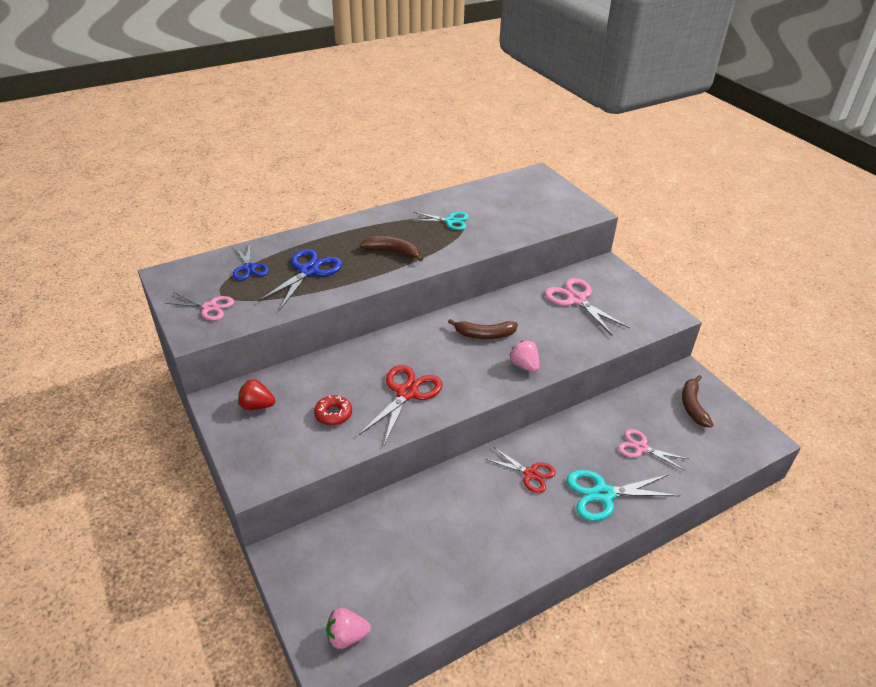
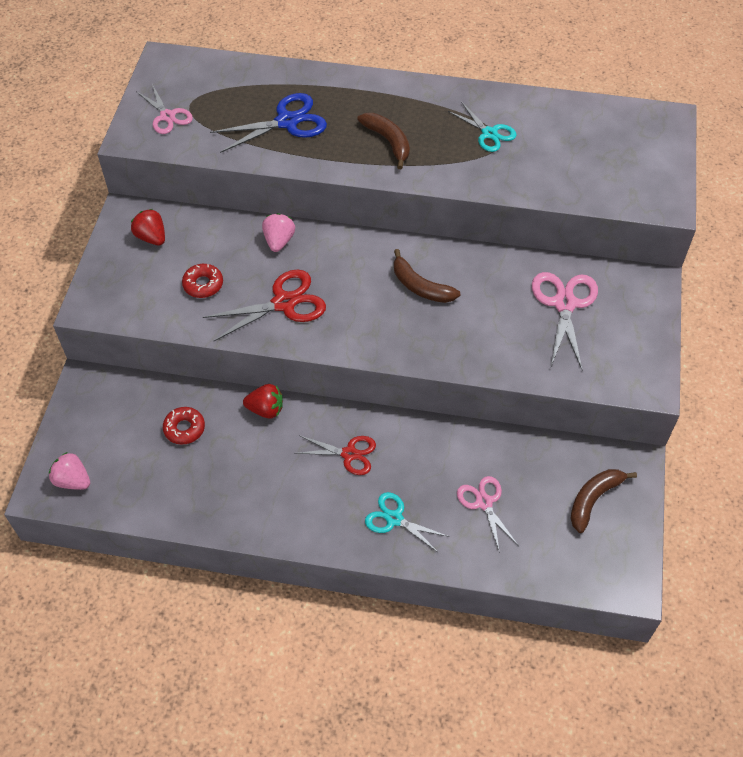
camera: 40 degrees right, 15 degrees up
blue scissors [233,243,269,280] -> none
red scissors [485,447,556,493] -> red scissors turned 60 degrees counterclockwise [294,435,376,475]
pink strawberry [509,340,539,372] -> pink strawberry moved to [262,213,295,252]
turquoise scissors [567,470,680,521] -> turquoise scissors [365,492,449,553], size x0.65
none -> red donut [163,407,205,445]
none -> red strawberry [243,384,283,419]

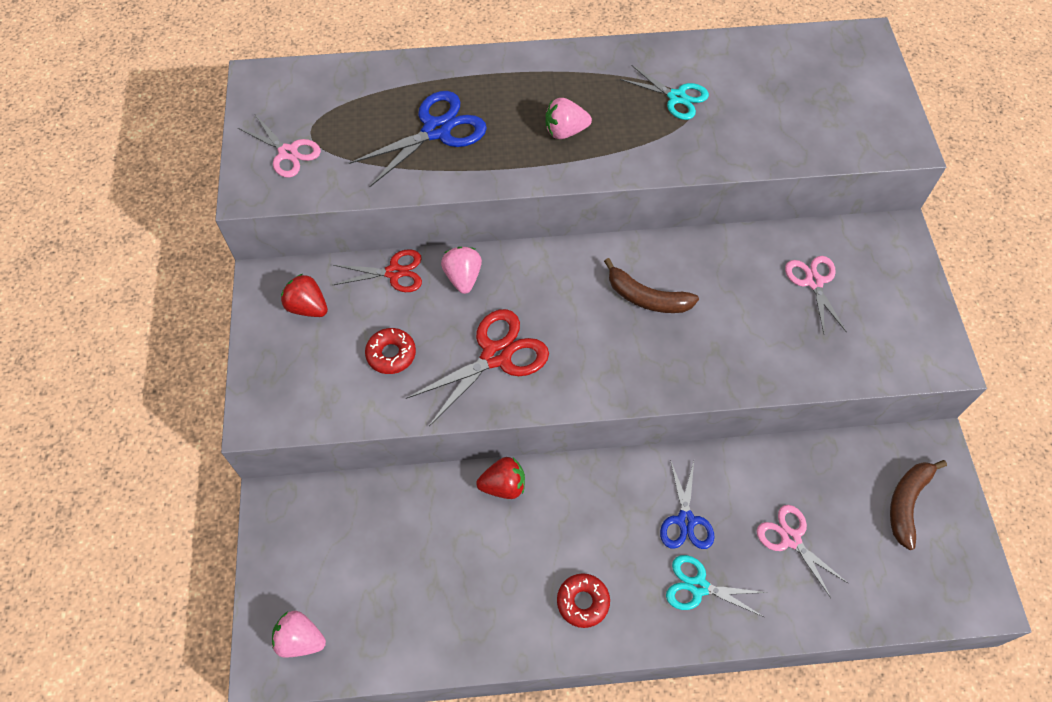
camera: 15 degrees left, 5 degrees up
red donut [163,407,205,445] -> red donut moved to [557,573,610,628]
red scissors [294,435,376,475] -> red scissors moved to [333,249,422,292]
brown banana [357,113,410,169] -> pink strawberry [546,98,592,139]
pink scissors [532,272,598,369] -> pink scissors [785,256,847,333], size x0.65
none -> blue scissors [660,460,714,549]

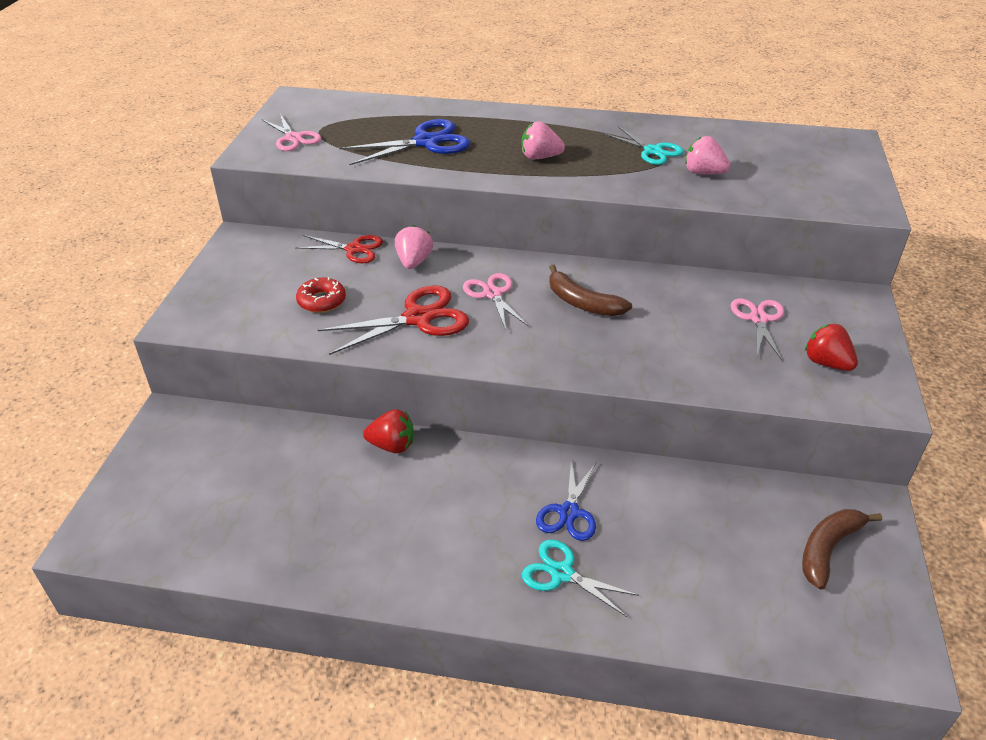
camera: 15 degrees right, 20 degrees down
pink strawberry [272,611,326,658] -> pink strawberry moved to [685,136,730,175]
red strawberry [281,274,328,317] -> red strawberry moved to [805,324,858,371]
red donut [557,573,610,628] -> none
pink scissors [757,505,848,598] -> pink scissors moved to [463,273,528,330]

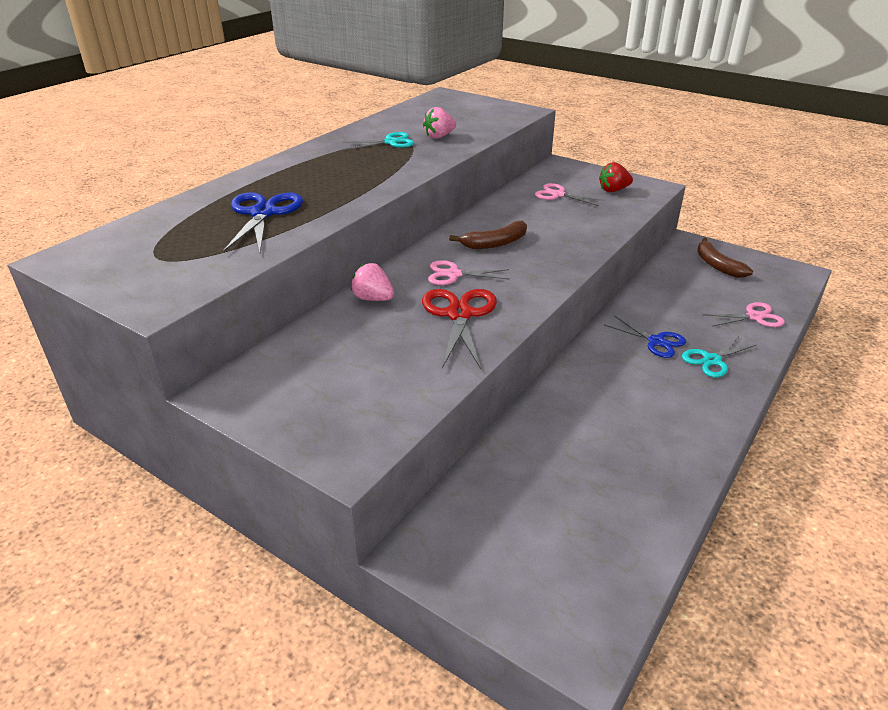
camera: 65 degrees left, 5 degrees down
pink scissors [262,114,321,151] -> pink scissors moved to [702,302,785,327]
red scissors [296,235,383,263] -> none
red donut [296,277,346,313] -> none
red strawberry [363,409,414,453] -> none
pink strawberry [521,121,565,159] -> none

